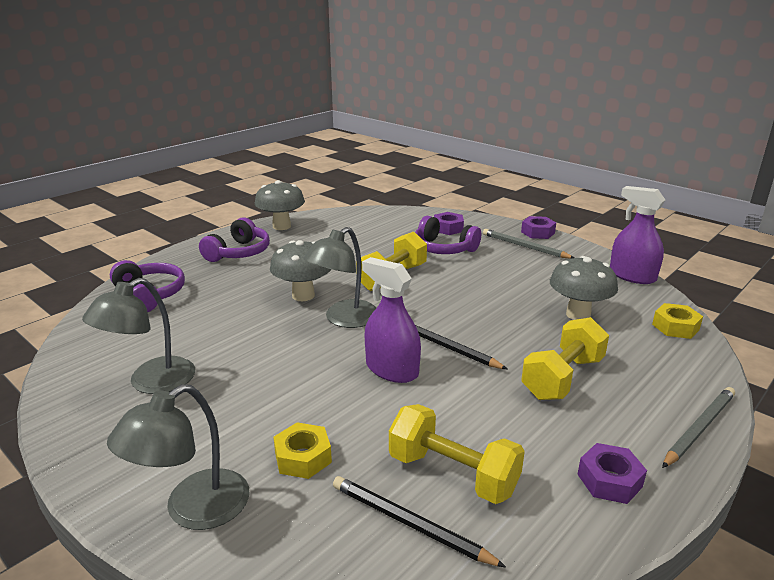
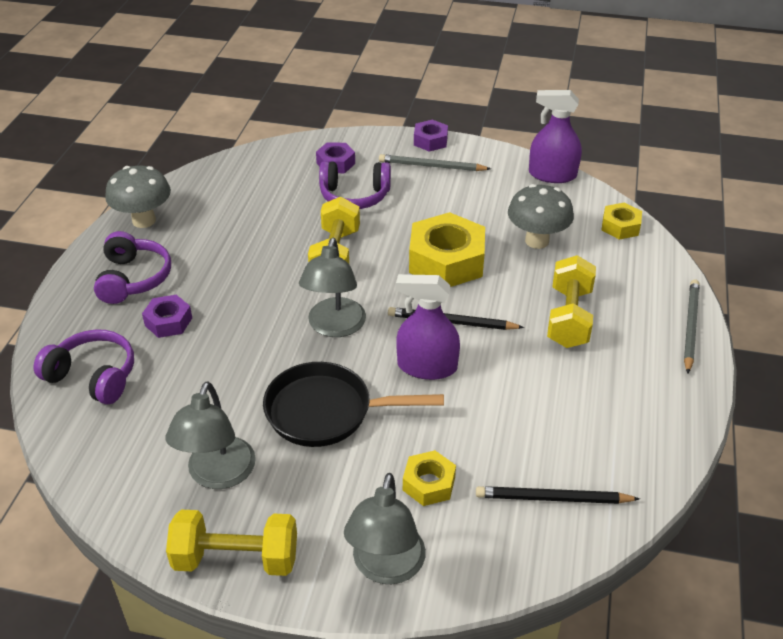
camera: 30 degrees left, 15 degrees up
grey mushroom [270,240,331,301] -> none
yellow dumbbell [389,404,525,504] -> yellow dumbbell moved to [166,510,297,576]
purple nut [577,443,647,504] -> purple nut moved to [142,295,192,338]
none -> black pan [263,362,444,447]
none -> yellow nut [409,212,485,287]

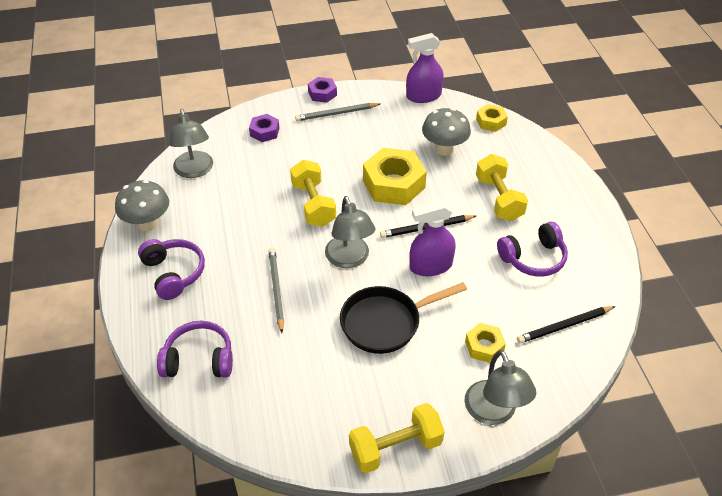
camera: 25 degrees left, 5 degrees up
purple nut [142,295,192,338] -> none
grey lamp [166,381,256,489] -> grey lamp moved to [169,109,213,178]
purple headphones [319,161,391,209] -> purple headphones moved to [497,222,568,277]
grey pencil [684,280,699,374] -> grey pencil moved to [268,248,284,333]

